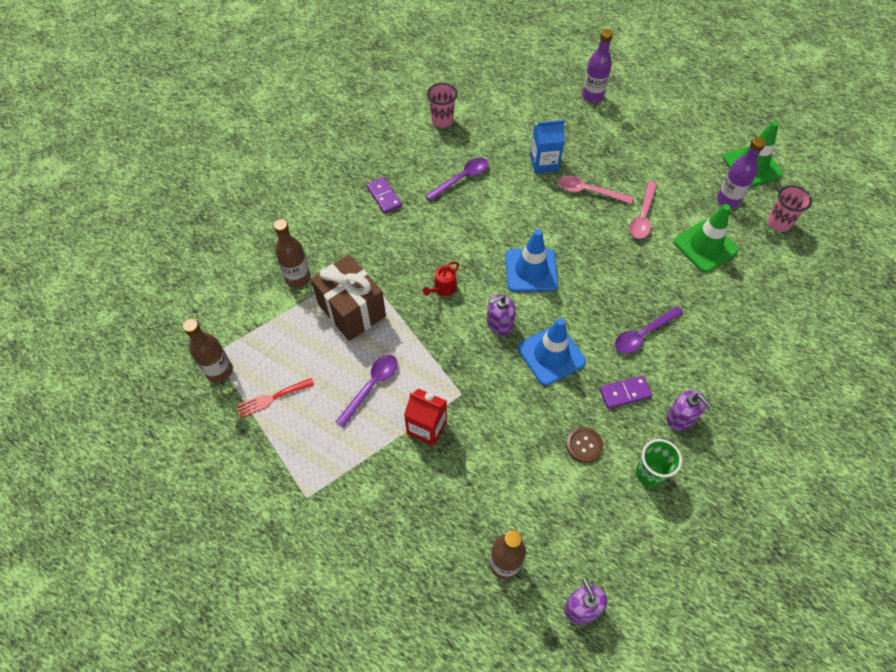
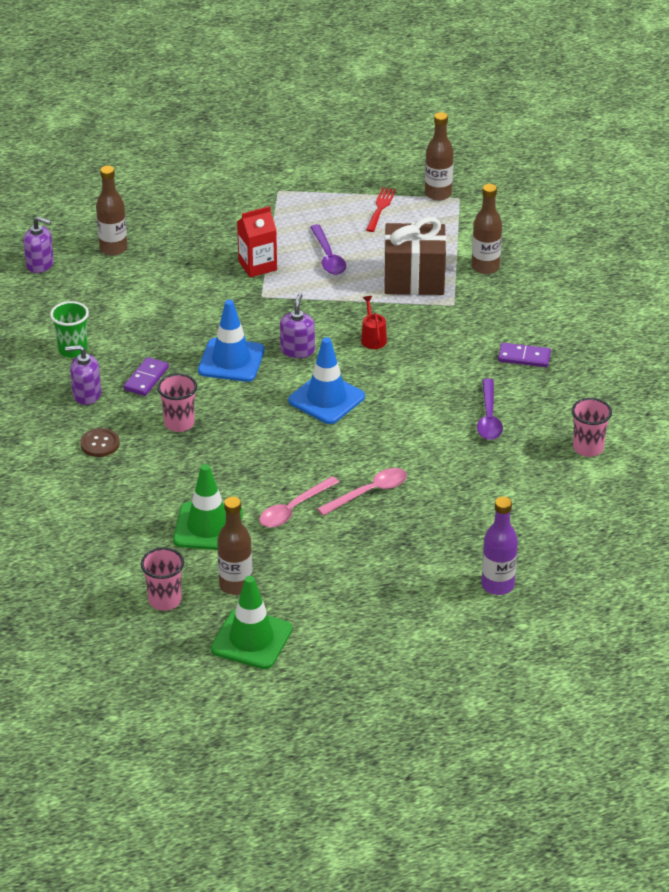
camera: 130 degrees right, 20 degrees down
blue carton [530,120,565,173] -> none
brown button [566,427,603,463] -> brown button moved to [80,428,120,457]
purple spoon [615,306,683,353] -> pink cup [157,374,197,432]
pink spoon [629,181,657,239] -> pink spoon turned 105 degrees counterclockwise [259,476,339,528]
purple bottle [717,137,766,208] -> brown bottle [217,497,252,595]

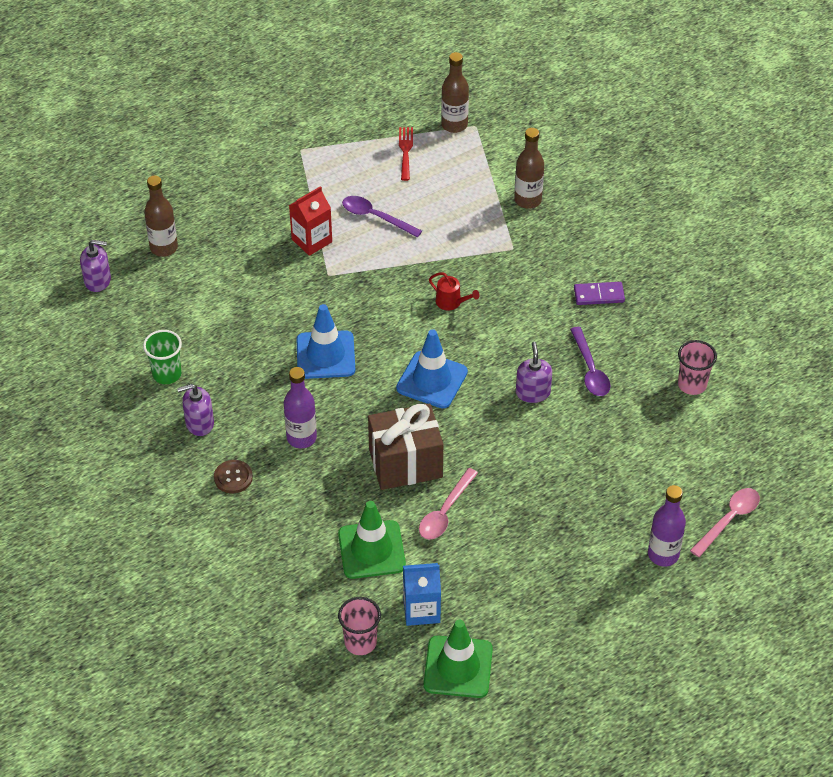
camera: 15 degrees left, 10 degrees up
purple domino [124,357,169,396] -> none
pink cup [157,374,197,432] -> purple bottle [284,367,317,449]
brown bottle [217,497,252,595] -> blue carton [403,563,441,626]
purple soap dispenser [280,293,315,358] -> purple soap dispenser moved to [516,342,552,403]
purple spoon [310,224,346,275] -> purple spoon turned 150 degrees clockwise [342,196,422,238]
pink spoon [317,468,407,516] -> pink spoon moved to [690,488,760,557]
red watering can [361,296,387,349] -> red watering can turned 150 degrees clockwise [429,272,480,310]
brown gift [384,217,446,295] -> brown gift moved to [368,403,443,490]

